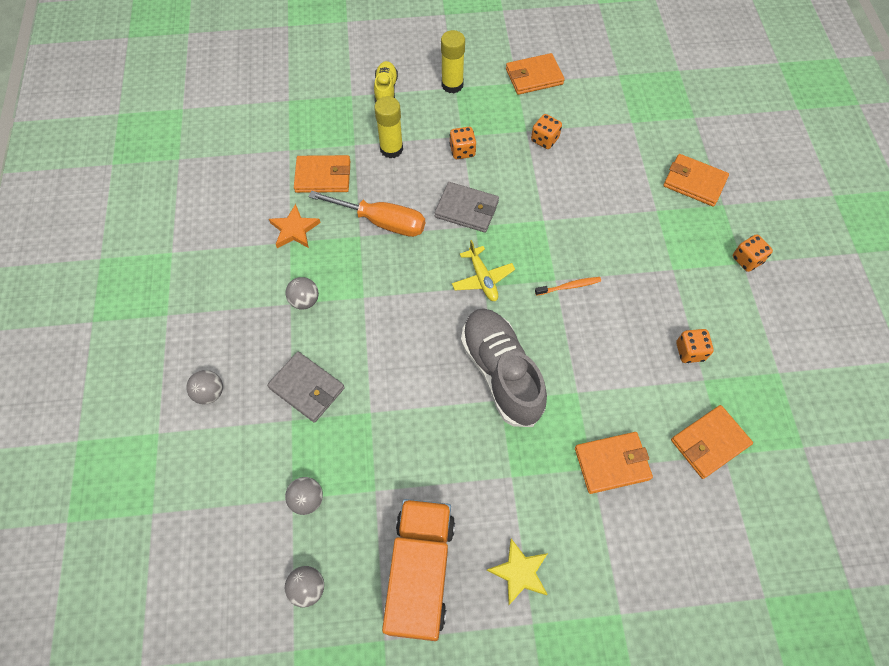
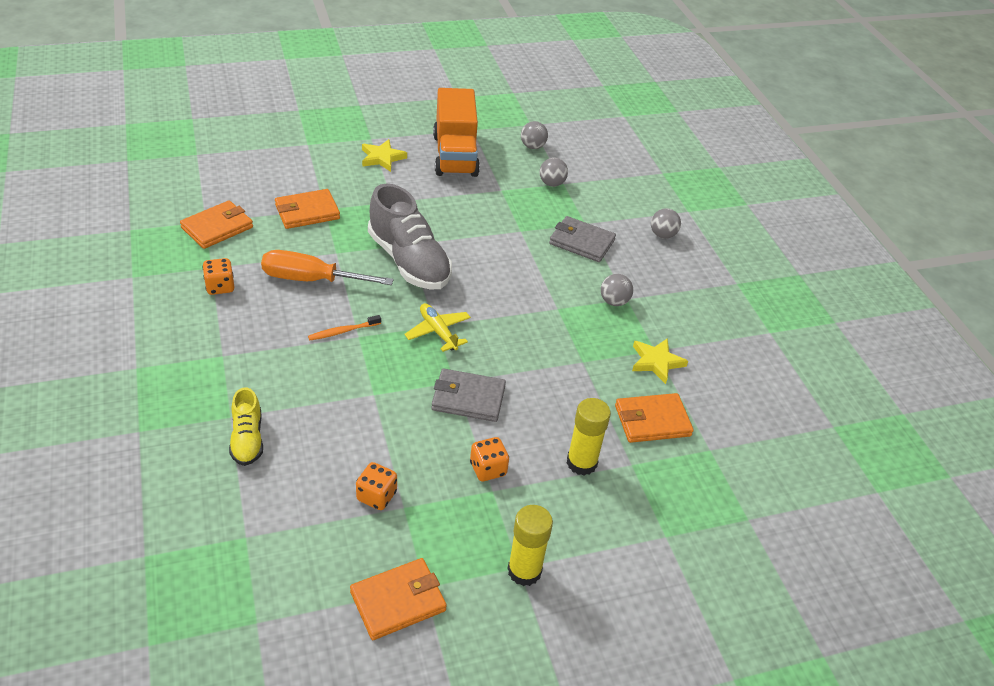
camera: 165 degrees right, 20 degrees down
orange star [269,204,320,248] -> yellow star [632,338,688,384]
orange screwdriver [308,191,425,237] -> orange screwdriver moved to [261,250,394,285]
yellow shoe [374,61,398,103] -> yellow shoe moved to [229,387,263,466]
orange wallet [663,154,729,207] -> none
orange dice [733,234,773,272] -> none

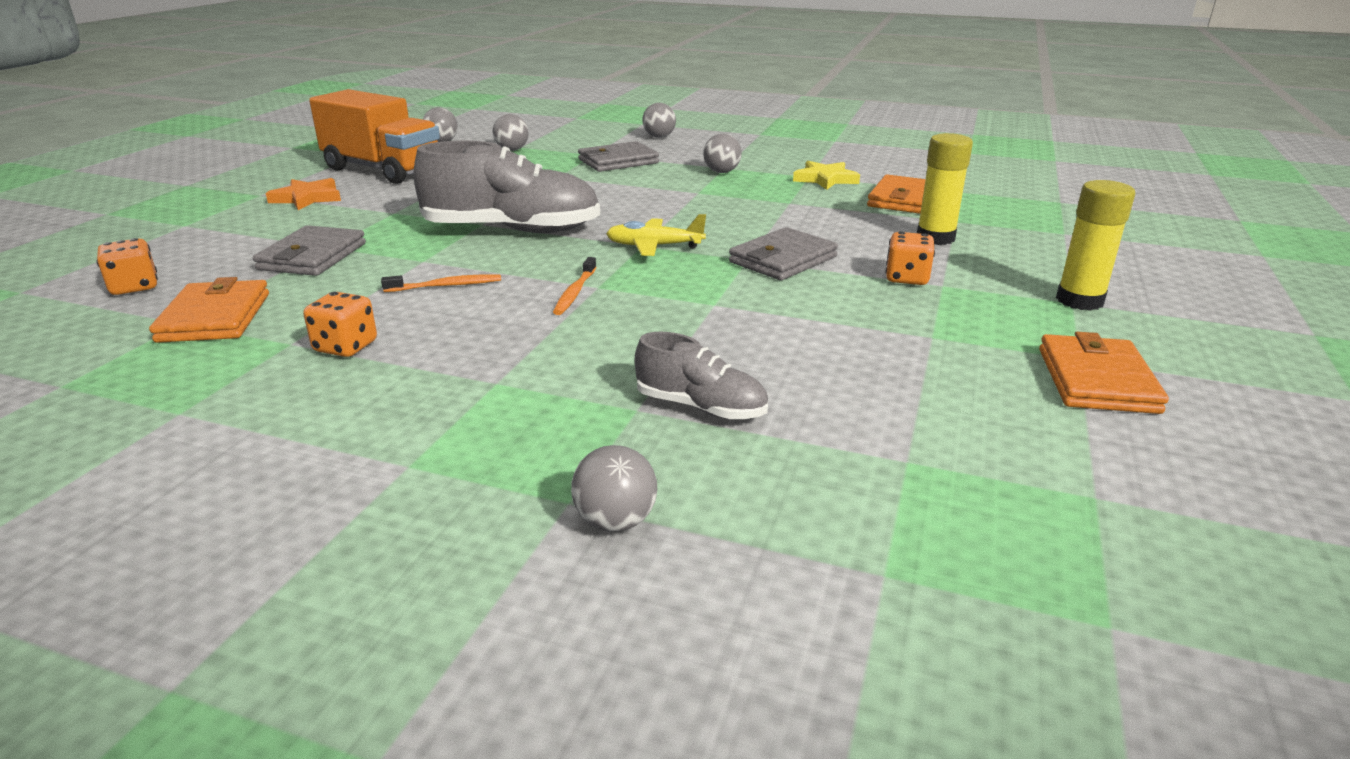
camera: 50 degrees left, 15 degrees down
yellow shoe [229,387,263,466] -> grey shoe [635,332,768,420]
orange screwdriver [261,250,394,285] -> orange toothbrush [381,274,501,292]
orange wallet [275,189,340,229] -> grey wallet [253,225,366,276]
orange dice [356,462,397,510] -> orange dice moved to [96,238,158,295]
yellow star [362,139,407,172] -> orange star [266,178,341,210]
none -> grey ball [571,445,657,532]

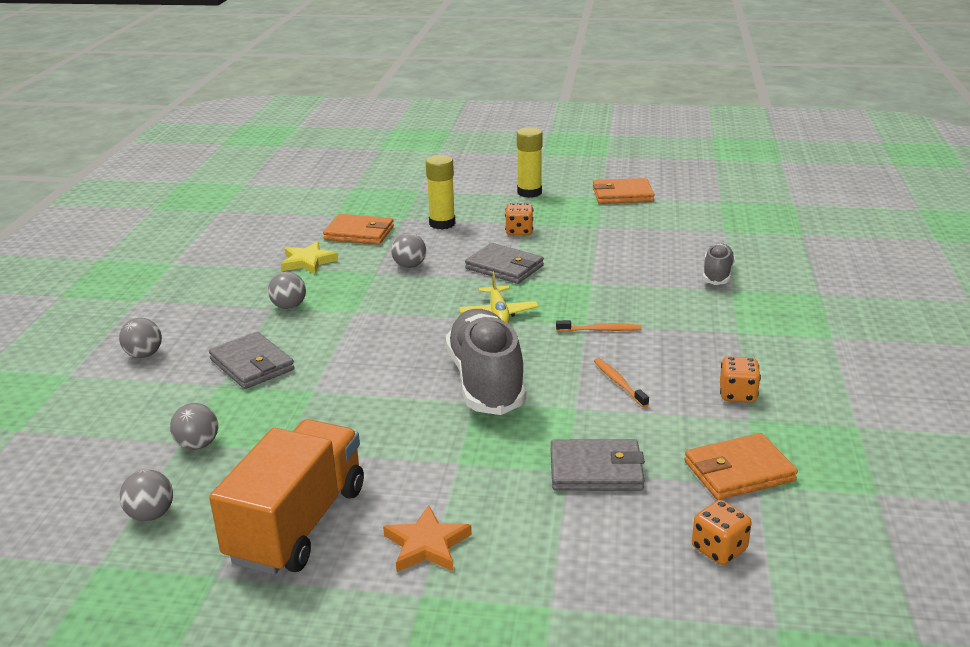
camera: 100 degrees left, 0 degrees up
grey ball [571,445,657,532] -> grey ball moved to [391,233,426,268]

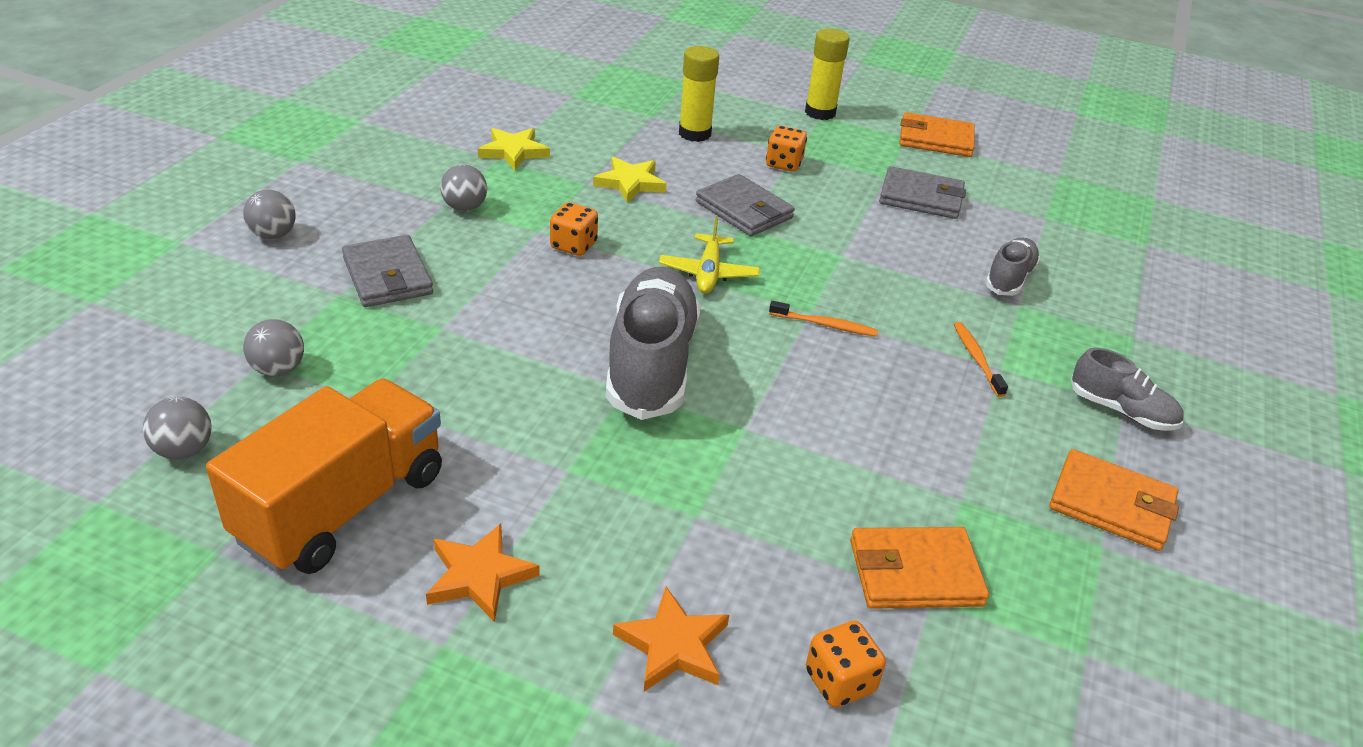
camera: 10 degrees right, 10 degrees up
orange wallet [323,214,394,245] -> orange wallet moved to [1049,449,1179,551]
grey ball [391,233,426,268] -> yellow star [593,157,667,203]
grey wallet [551,439,645,491] -> grey wallet moved to [879,166,966,219]
orange toothbrush [594,358,649,408] -> orange toothbrush moved to [954,322,1008,397]
orange dice [720,356,761,403] -> orange dice moved to [550,202,598,256]
none -> orange star [613,587,729,692]
none -> grey shoe [1071,348,1184,431]

